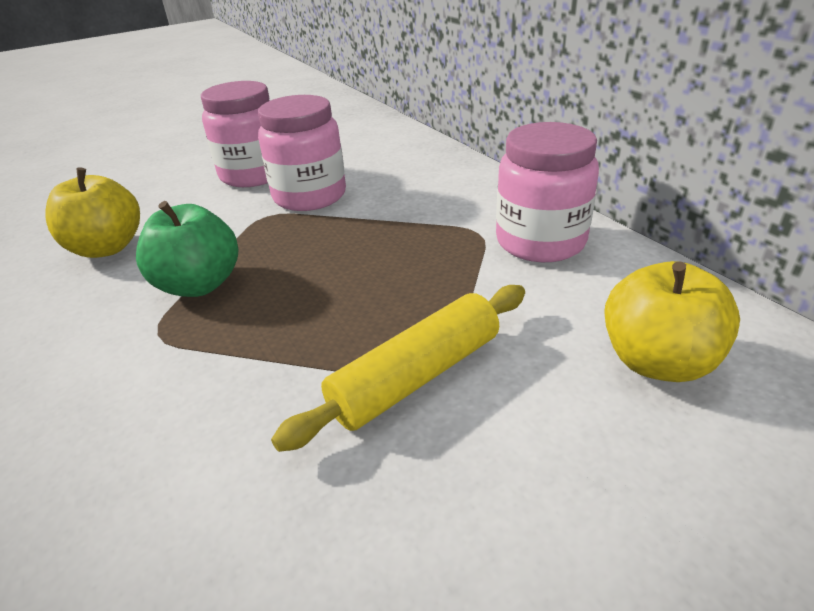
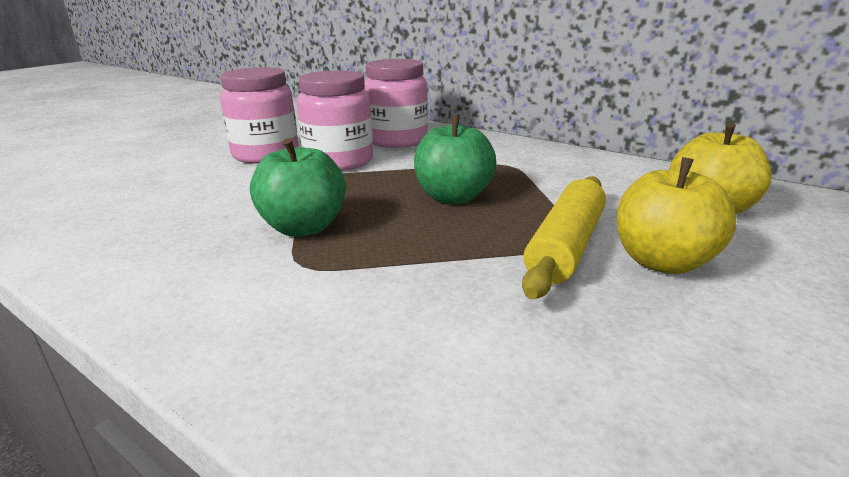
camera: 25 degrees left, 10 degrees down
yellow apple [45,167,140,258] -> yellow apple moved to [617,157,736,274]
pink jar [496,122,599,262] -> pink jar moved to [364,59,428,148]
none -> green apple [414,114,496,204]

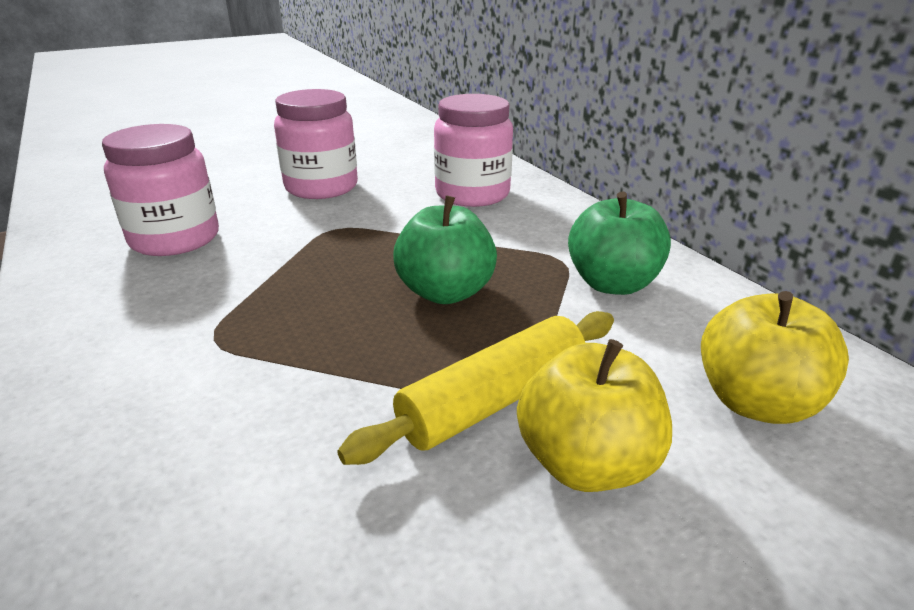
camera: 25 degrees right, 5 degrees up
green apple [250,138,346,237] -> green apple moved to [568,192,671,295]
pink jar [297,70,373,171] -> pink jar moved to [102,124,219,256]

